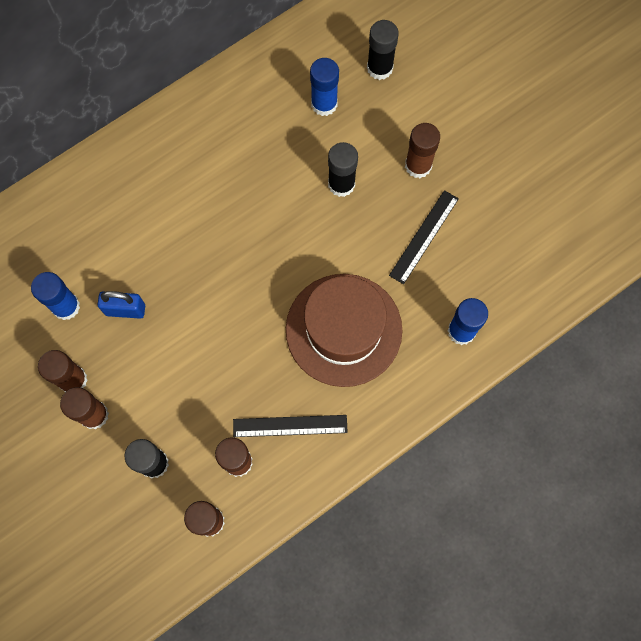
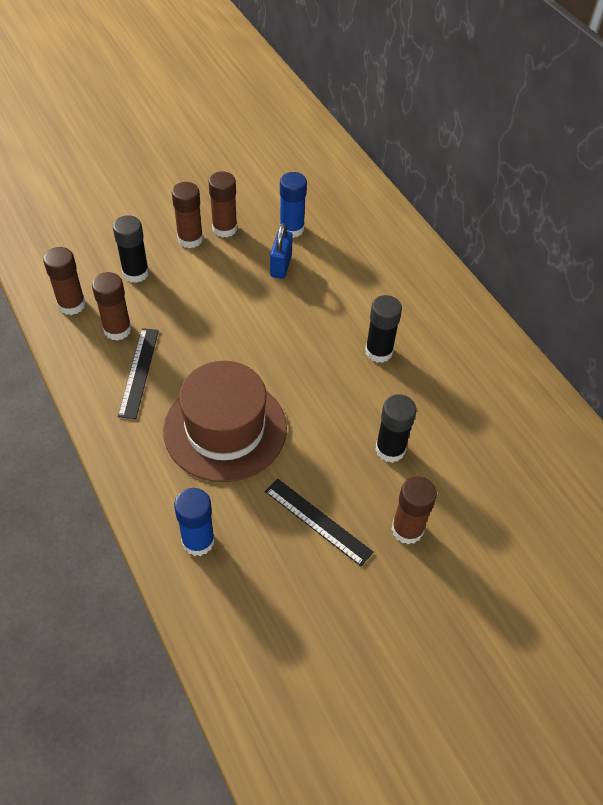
camera: 95 degrees right, 20 degrees down
blue glue stick [310,58,339,116] -> none
black glue stick [367,20,399,80] -> black glue stick moved to [365,295,402,363]

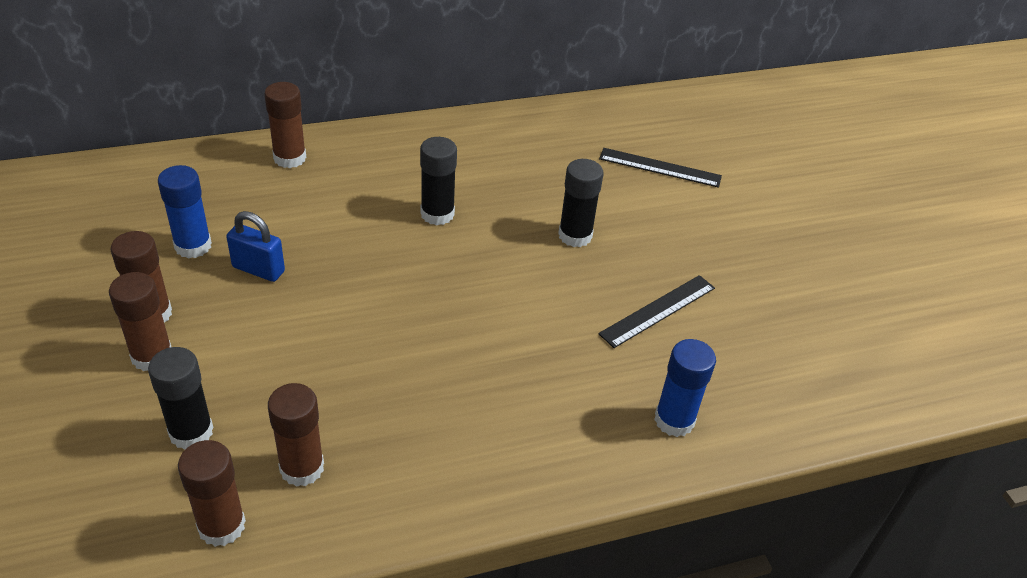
camera: 80 degrees left, 10 degrees down
black ruler [118,328,159,419] -> black ruler moved to [599,148,722,188]
brown hat [163,361,287,482] -> none
brown glue stick [392,476,437,544] -> brown glue stick moved to [264,82,306,168]

